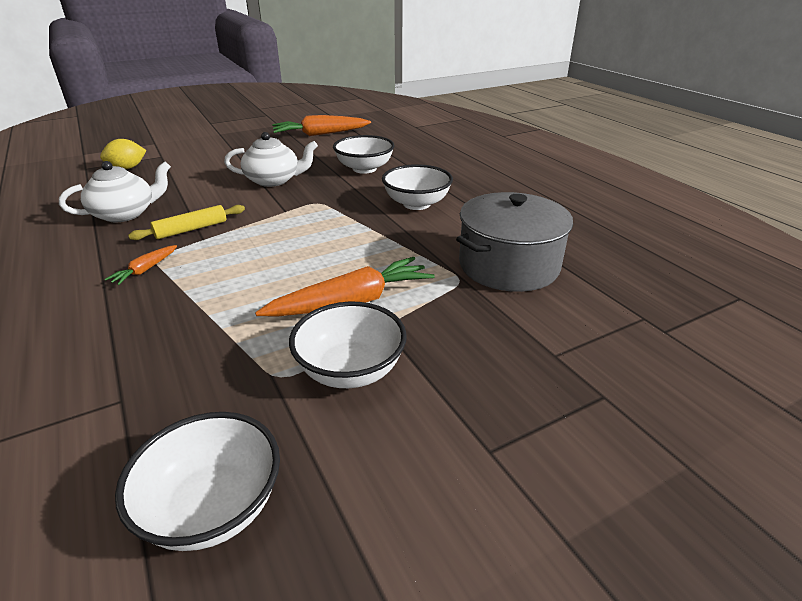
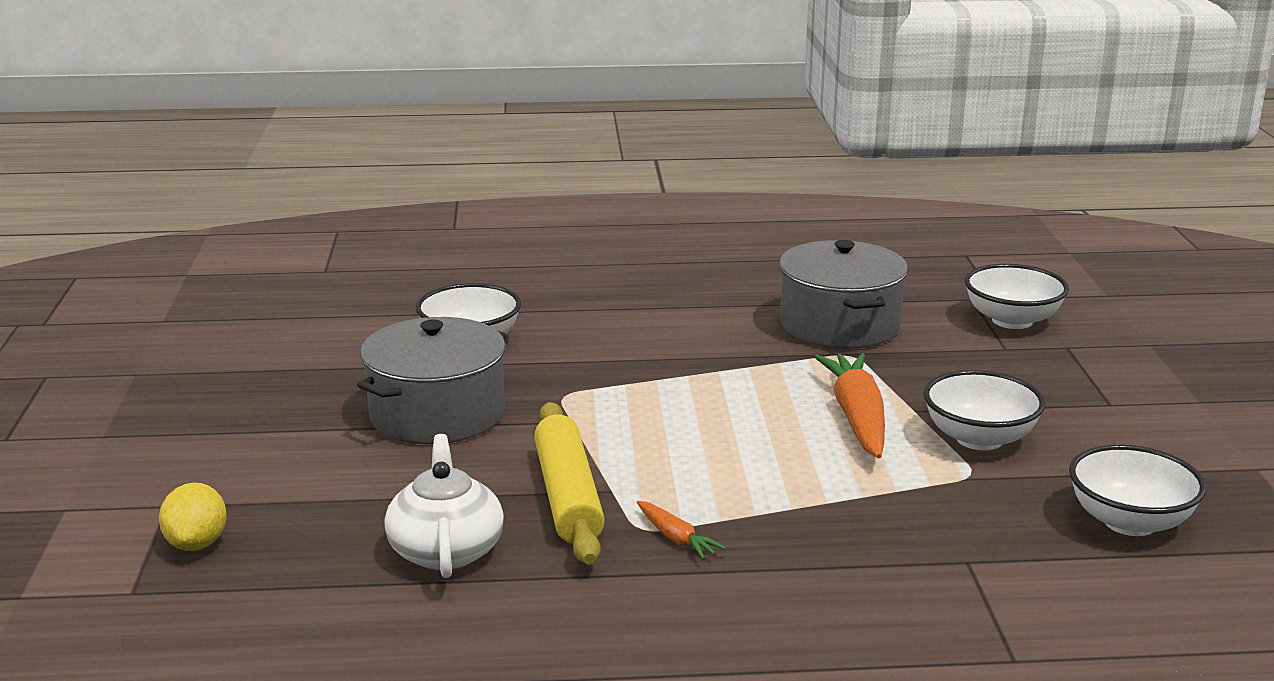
camera: 65 degrees left, 10 degrees down
yellow rolling pin [128,205,245,240] -> yellow rolling pin [534,402,605,565], size x1.61
white teapot [224,132,318,187] -> grey pot [357,317,506,444]
orange carrot [272,115,371,136] -> none
white bowl [382,164,453,210] -> white bowl moved to [965,264,1069,329]

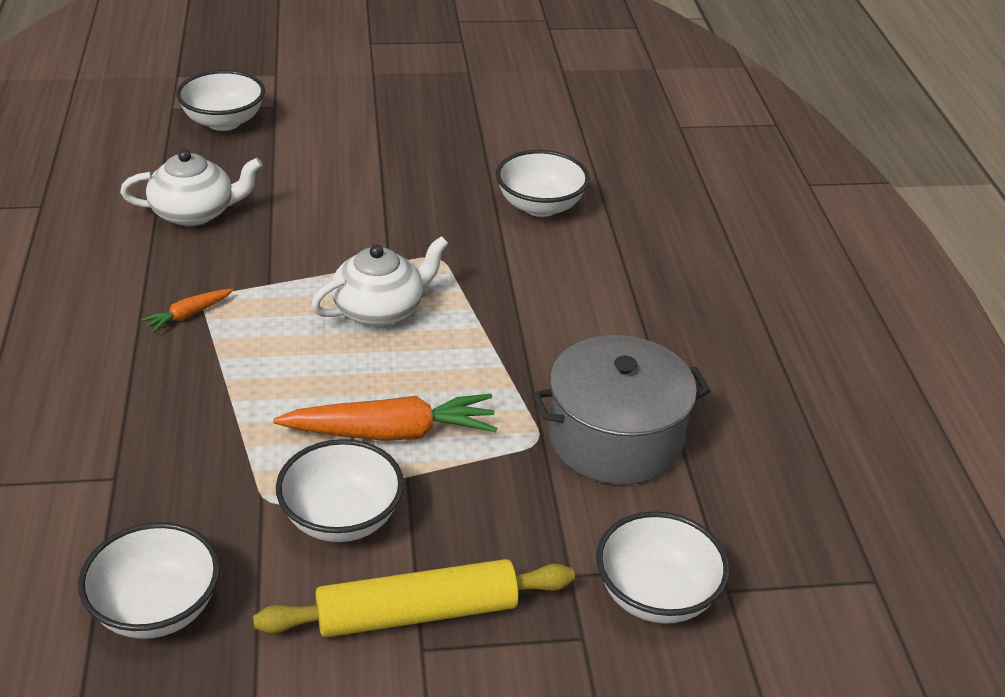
camera: 85 degrees right, 15 degrees up
yellow lemon [159,483,227,551] -> white bowl [176,70,265,131]
grey pot [357,317,506,444] -> none
yellow rolling pin [534,402,605,565] -> yellow rolling pin moved to [253,559,575,638]
none -> white teapot [311,236,449,326]

